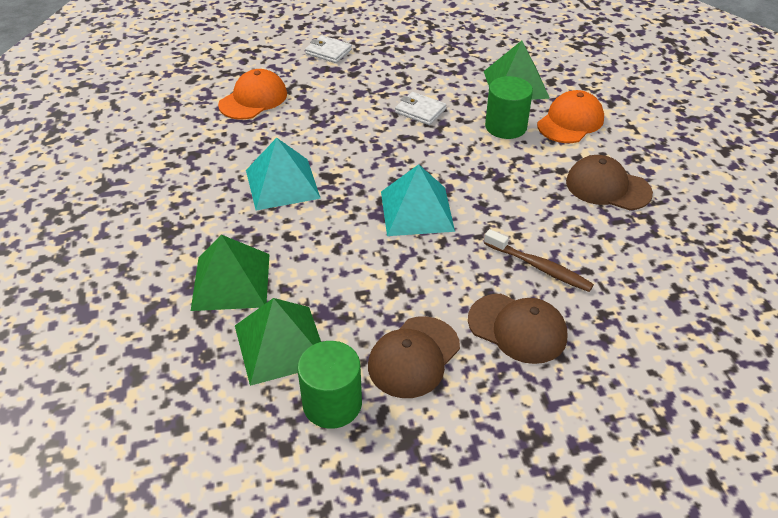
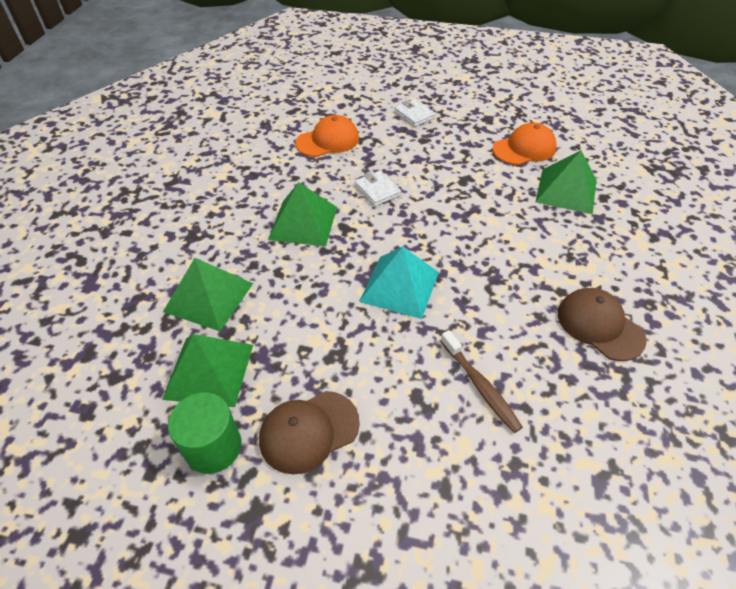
camera: 25 degrees right, 5 degrees up
turquoise pyramid [246,138,321,210] -> green pyramid [268,182,337,247]
white wallet [395,92,446,125] -> white wallet moved to [354,171,401,206]
brown cap [468,294,567,364] -> none
green cylinder [485,76,533,139] -> none
orange cap [537,90,604,143] -> orange cap moved to [492,123,557,165]

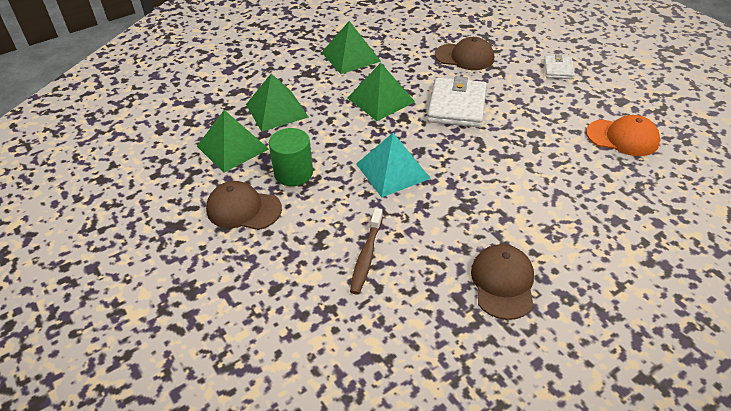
camera: 45 degrees right, 5 degrees down
green cylinder [168,392,242,474] -> green cylinder moved to [269,128,313,186]
orange cap [295,115,359,157] -> brown cap [435,37,494,70]
white wallet [354,171,401,206] -> white wallet [427,76,487,128], size x1.81
green pyramid [536,150,596,214] -> green pyramid moved to [321,21,381,74]

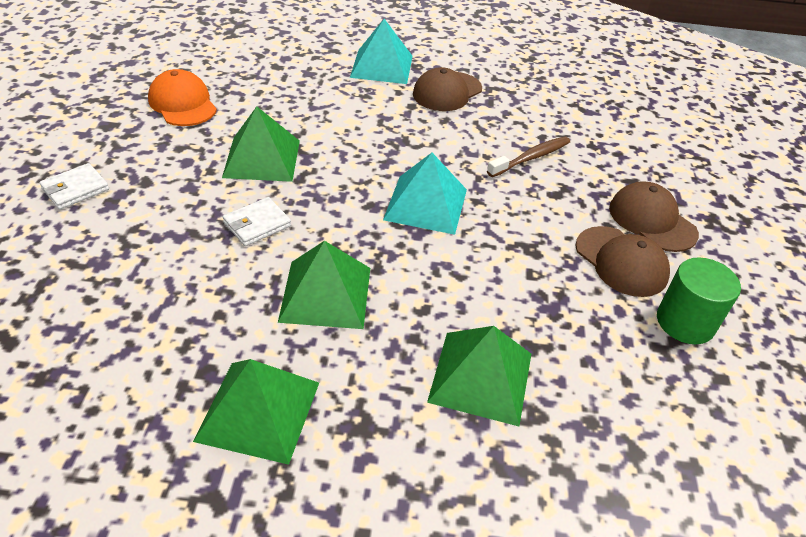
camera: 145 degrees left, 0 degrees up
green pyramid [197,110,269,173] -> green pyramid moved to [222,106,300,182]
green cylinder [269,128,313,186] -> green cylinder moved to [657,258,741,344]
white wallet [427,76,487,128] -> white wallet [223,197,291,246], size x0.55
brown cap [435,37,494,70] -> brown cap moved to [609,181,699,252]
none -> turquoise pyramid [350,19,413,84]

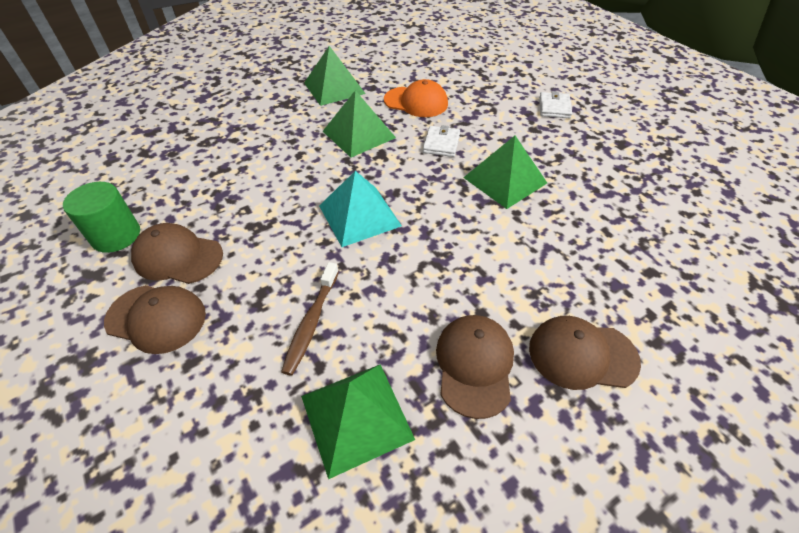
camera: 145 degrees right, 5 degrees up
orange cap [148,69,217,126] -> orange cap moved to [384,79,448,117]
turquoise pyramid [350,19,413,84] -> brown cap [529,316,641,390]
green pyramid [427,326,531,426] -> green pyramid moved to [301,364,415,479]

